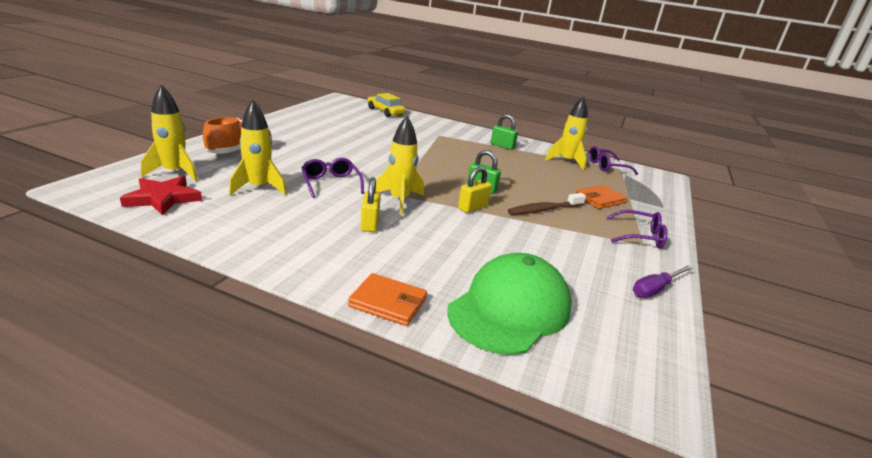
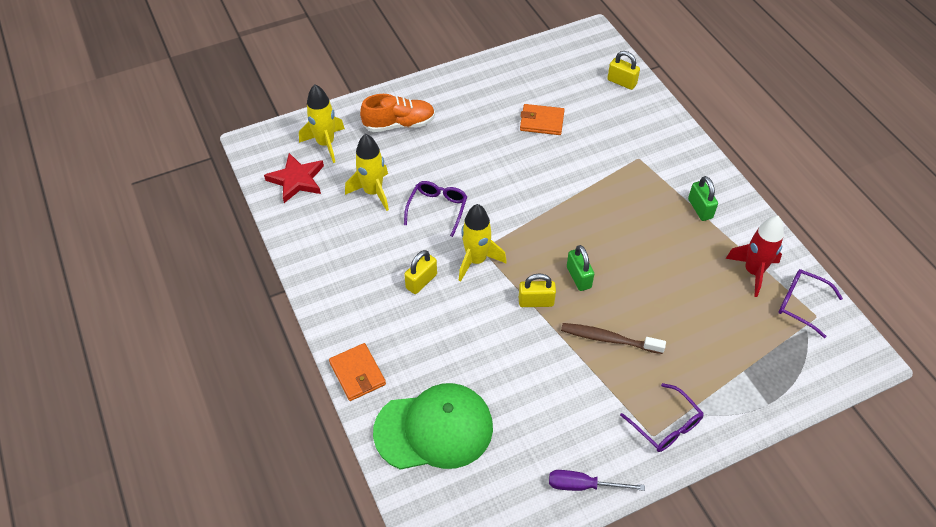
camera: 45 degrees right, 25 degrees up
yellow car [367,93,405,117] -> yellow padlock [607,51,640,90]
yellow rocket [545,96,588,170] -> red rocket [725,216,784,297]
orange wallet [576,185,627,209] -> orange wallet moved to [520,104,564,135]

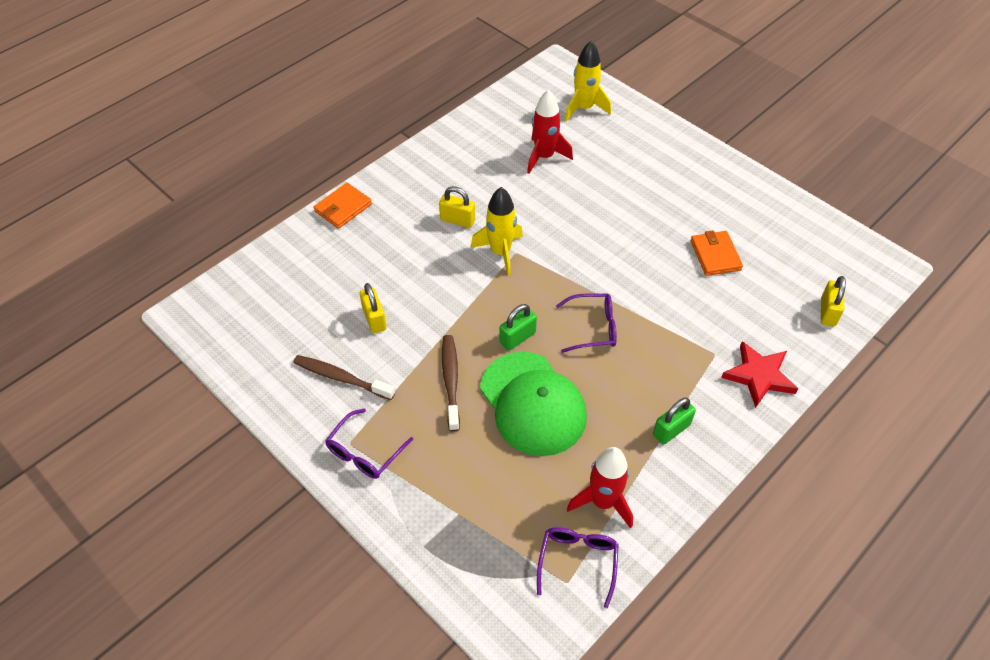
camera: 70 degrees right, 0 degrees up
red star [264,153,324,203] -> red star moved to [721,341,798,408]
yellow rocket [345,134,389,211] -> red rocket [527,90,573,174]
orange shoe [360,94,435,132] -> none
green cap [373,383,493,470] -> green cap moved to [480,352,587,456]
purple glasses [404,181,467,237] -> purple glasses moved to [556,294,617,353]
yellow padlock [519,274,556,307] -> yellow padlock moved to [360,283,387,333]
purple screwdriver [549,470,645,491] -> none
none -> brown toothbrush [293,355,395,400]

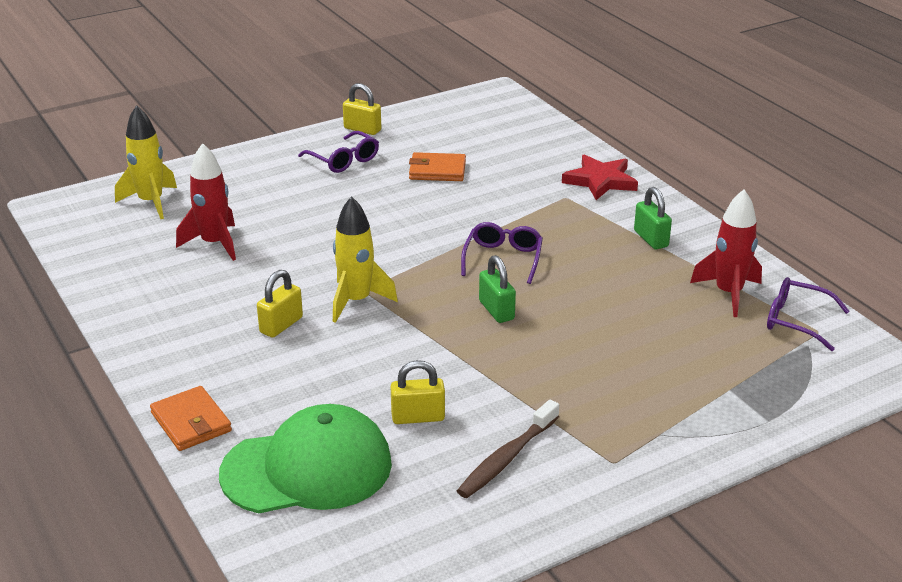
camera: 75 degrees left, 20 degrees down
purple glasses [325,409,413,479] -> purple glasses moved to [298,131,379,173]
brown toothbrush [442,335,460,432] -> none
green cap [480,352,587,456] -> green cap moved to [219,404,392,513]
yellow padlock [821,276,846,326] -> yellow padlock moved to [343,83,381,135]

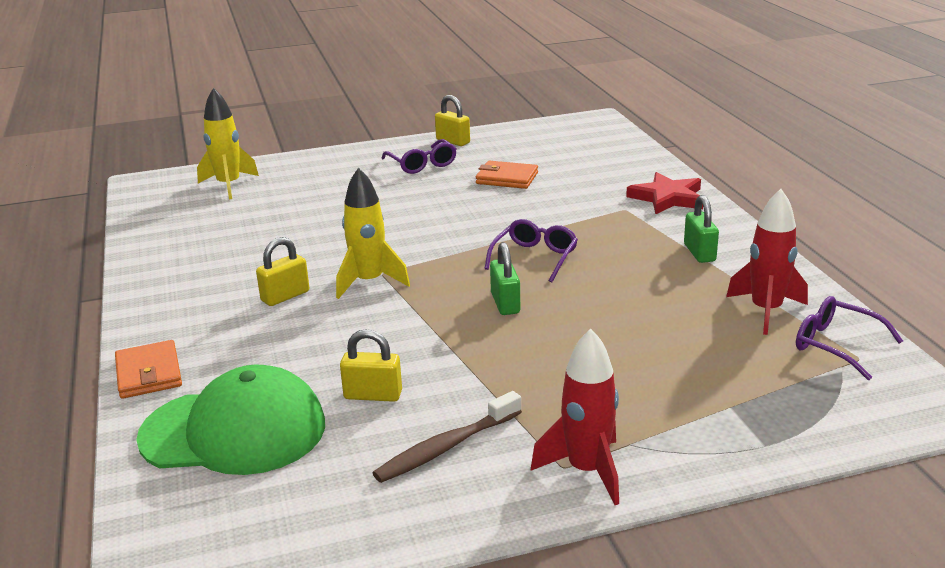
camera: 15 degrees right, 5 degrees down
red rocket [176,143,236,261] -> red rocket moved to [531,328,619,505]

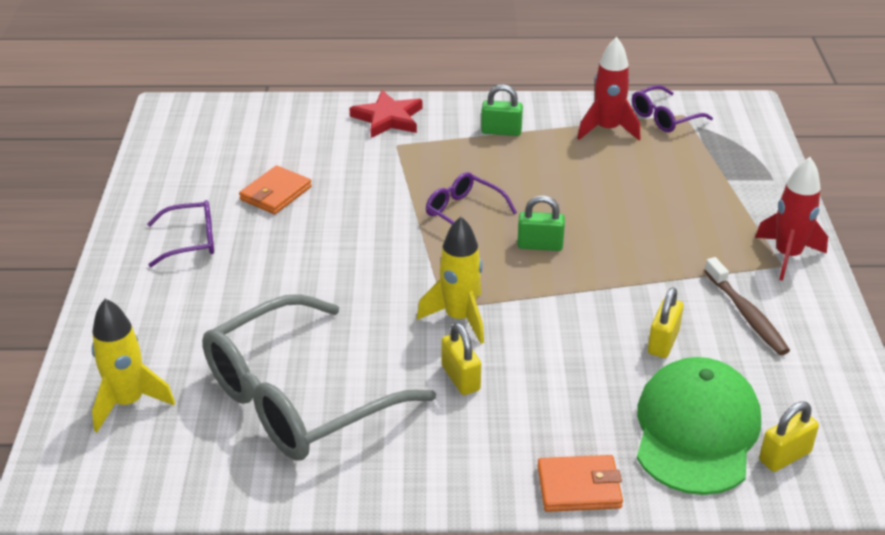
camera: 75 degrees left, 10 degrees up
yellow padlock [435,95,470,146] -> yellow padlock moved to [759,401,819,472]
none -> grey glasses [202,294,436,460]

